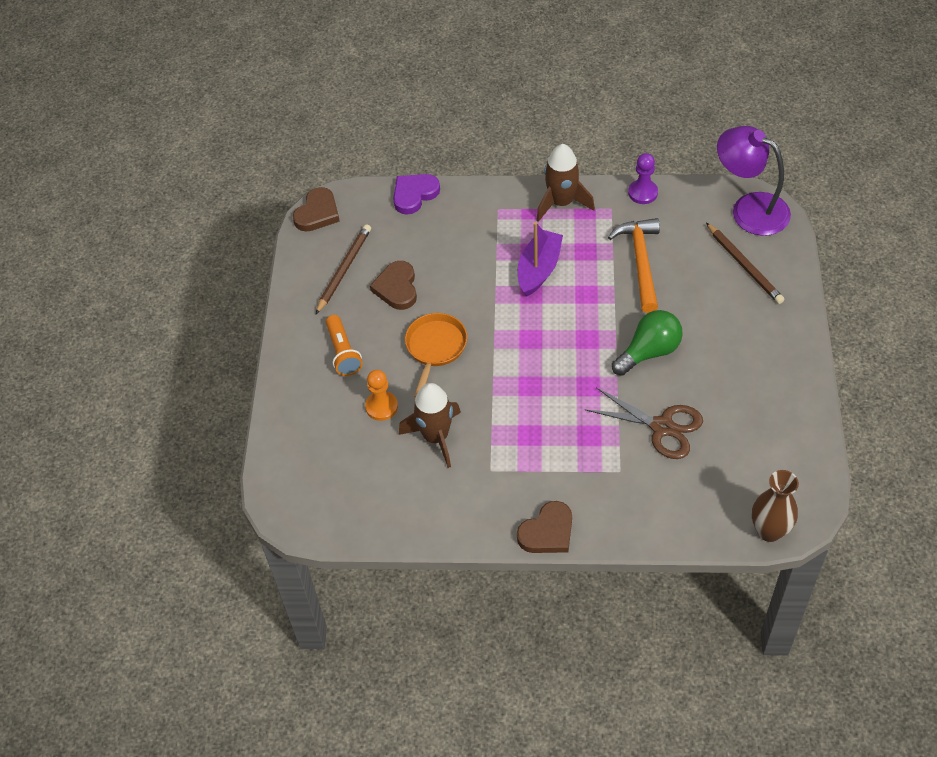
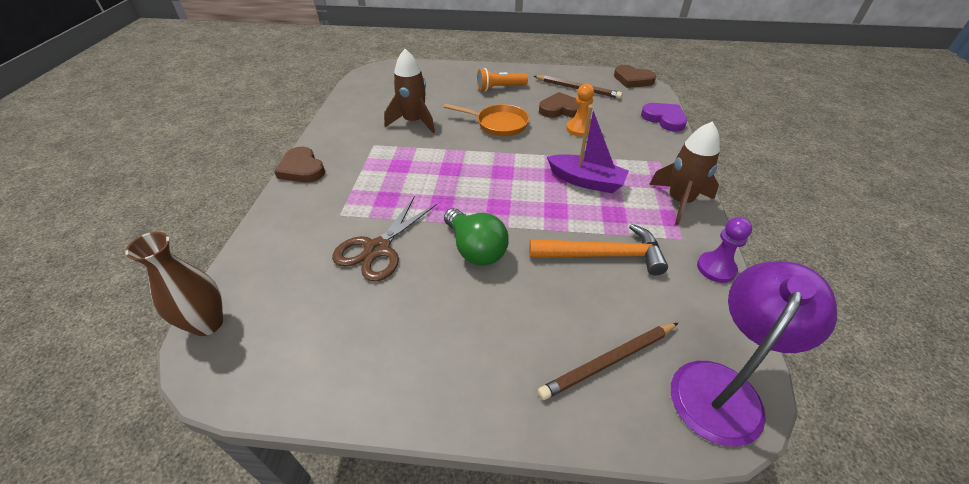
camera: 90 degrees right, 10 degrees down
orange pawn [365,370,398,421] -> orange pawn moved to [566,84,594,137]

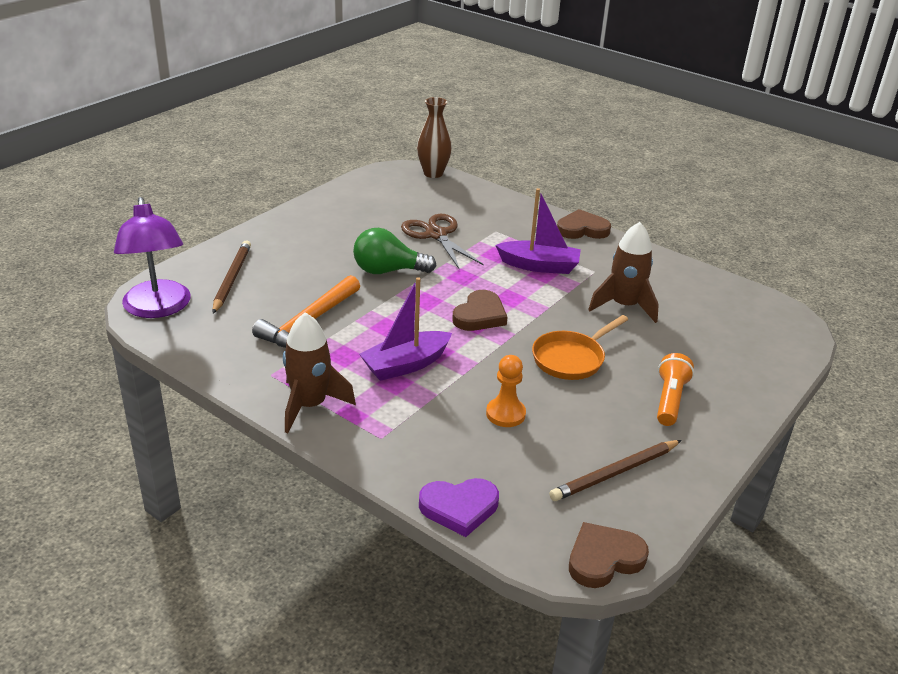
camera: 120 degrees right, 10 degrees down
brown heart [539,92,579,118] -> brown heart moved to [452,290,507,331]
purple pawn [697,217,752,283] -> none
none -> purple boat [495,188,581,274]

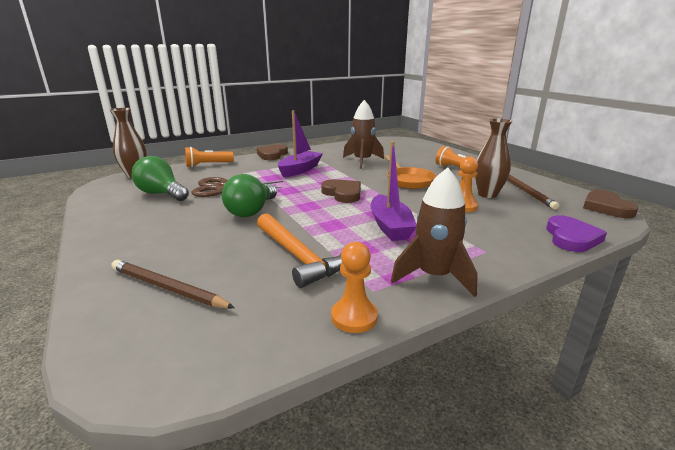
camera: 65 degrees left, 10 degrees down
purple lamp [114,197,191,318] -> none
none -> green light bulb [132,156,189,201]
none -> orange flashlight [185,147,234,167]
none -> orange pawn [331,242,378,333]
none -> brown vase [475,118,512,198]

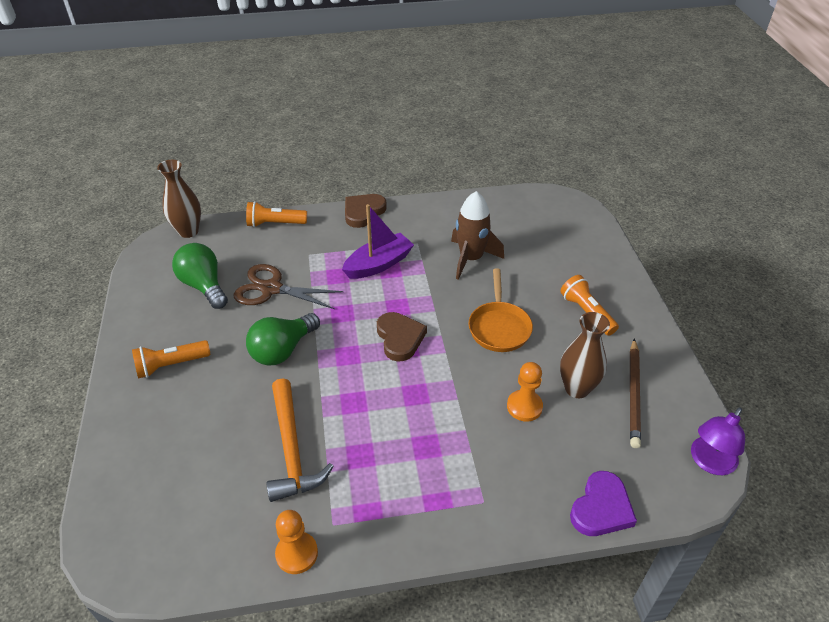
camera: 20 degrees right, 20 degrees up
brown pencil [111,260,235,309] -> none
purple boat [370,141,417,241] -> none
brown rocket [391,167,478,297] -> none
brown heart [583,190,638,218] -> purple lamp [691,407,745,475]
none -> orange flashlight [132,340,211,378]

